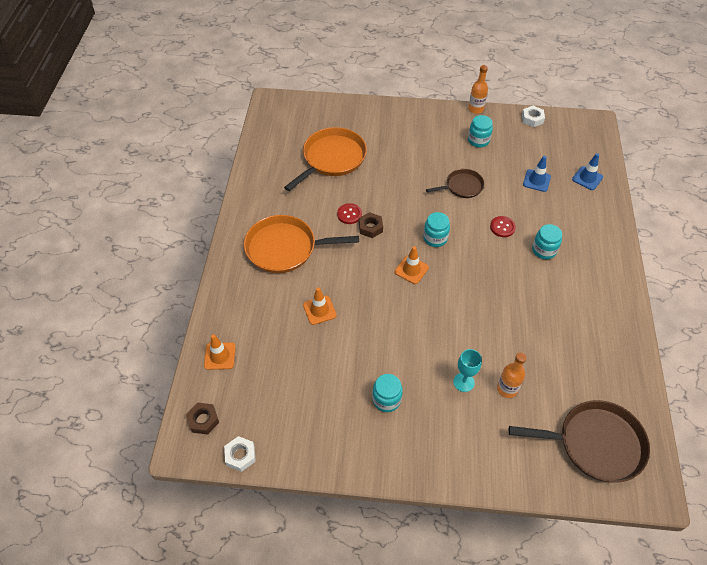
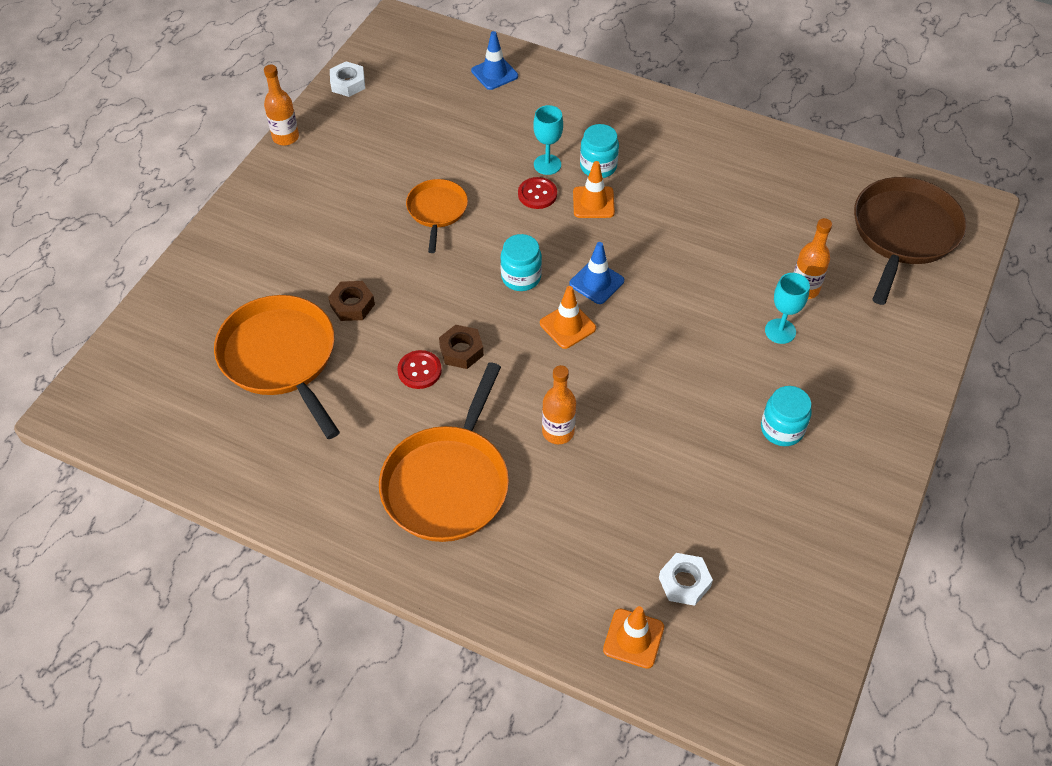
camera: 70 degrees left, 0 degrees up
brown nut [186,402,219,435] -> brown nut moved to [328,281,375,321]
white nut [224,436,256,472] -> white nut moved to [659,553,713,606]
orange traffic cone [303,287,337,325] -> orange traffic cone moved to [573,161,615,218]
brown pan [426,169,484,198] -> orange pan [406,179,468,253]
turquoise jar [468,115,493,147] -> none
blue traffic cone [523,156,551,192] -> blue traffic cone moved to [569,242,624,304]
none -> turquoise goblet [533,105,563,175]
none -> orange bottle [542,365,576,444]

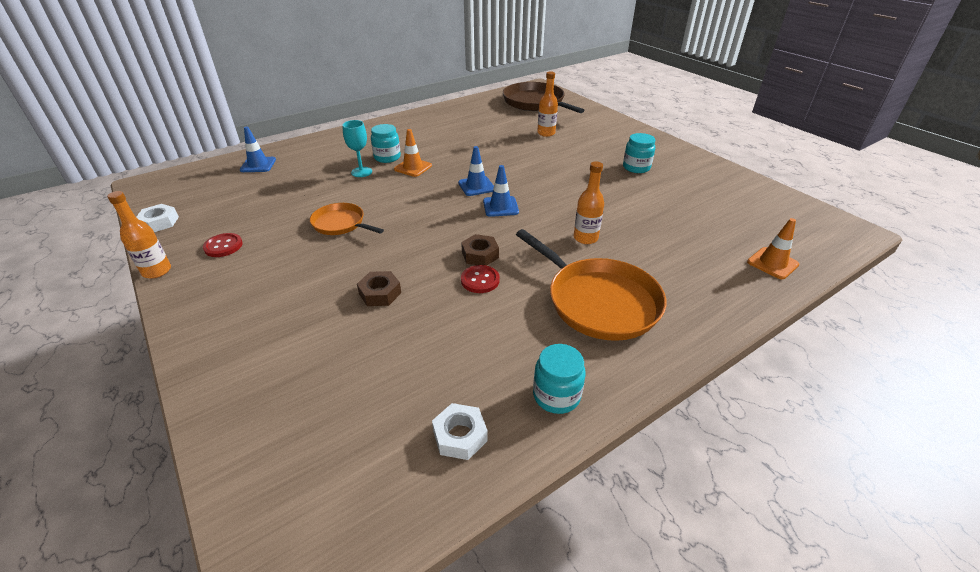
camera: 60 degrees left, 15 degrees down
orange pan [214,295,340,439] -> none
turquoise jar [500,234,542,291] -> turquoise jar moved to [533,344,586,414]
red button [518,177,557,209] -> red button moved to [203,233,243,257]
orange traffic cone [540,286,596,349] -> blue traffic cone [483,165,519,217]
white nut [659,553,713,606] -> white nut moved to [432,403,488,460]
turquoise goblet [765,273,810,344] -> none

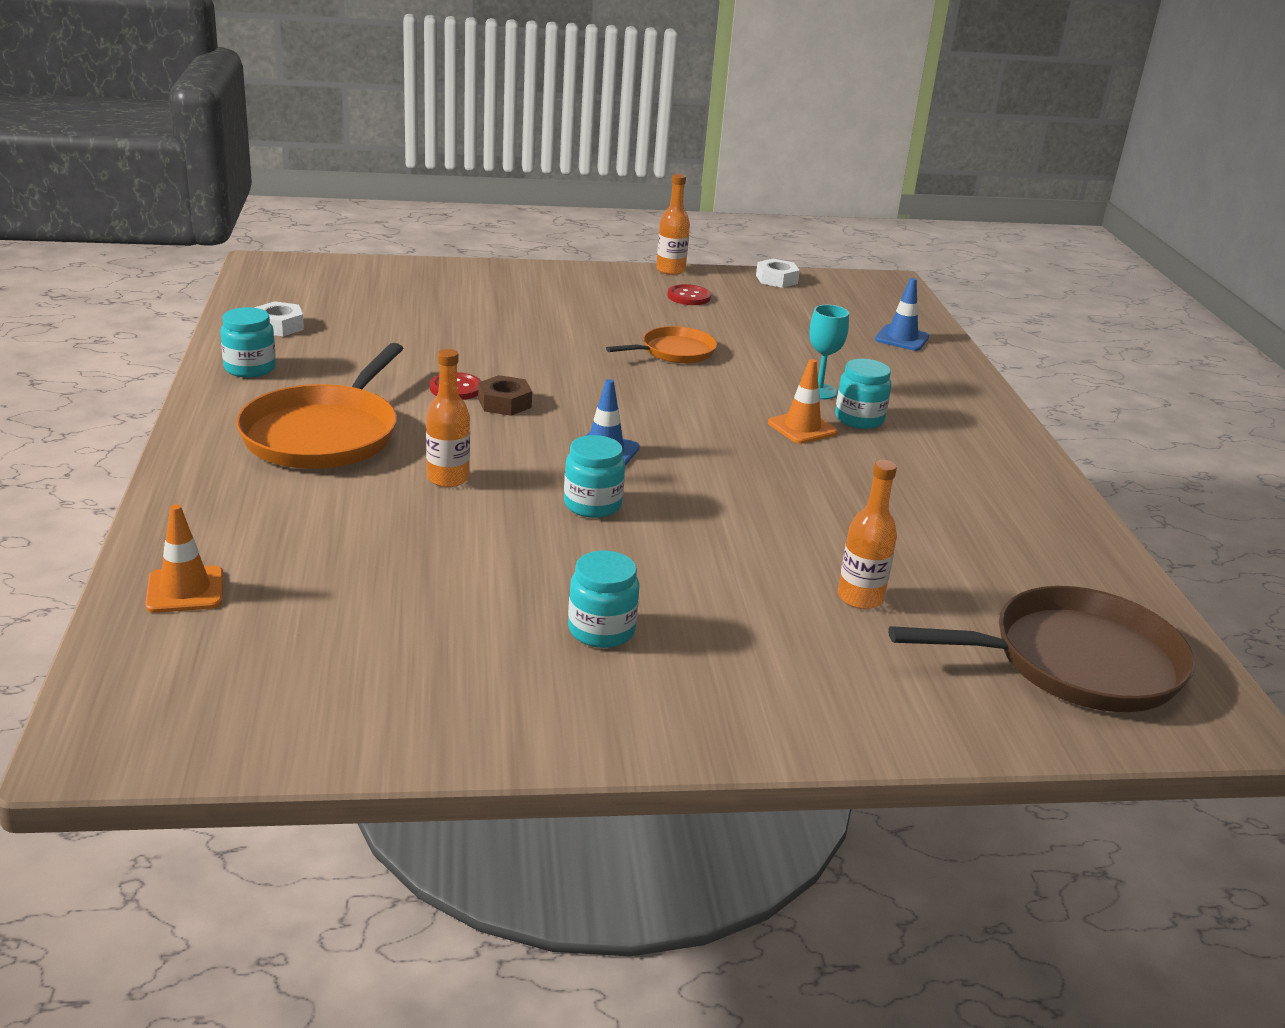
camera: 115 degrees right, 10 degrees down
brown nut [357,271,401,306] -> none
blue traffic cone [458,146,494,196] -> none
orange pan [516,229,666,341] -> orange pan turned 60 degrees counterclockwise [236,343,403,469]
none -> turquoise jar [564,435,625,518]

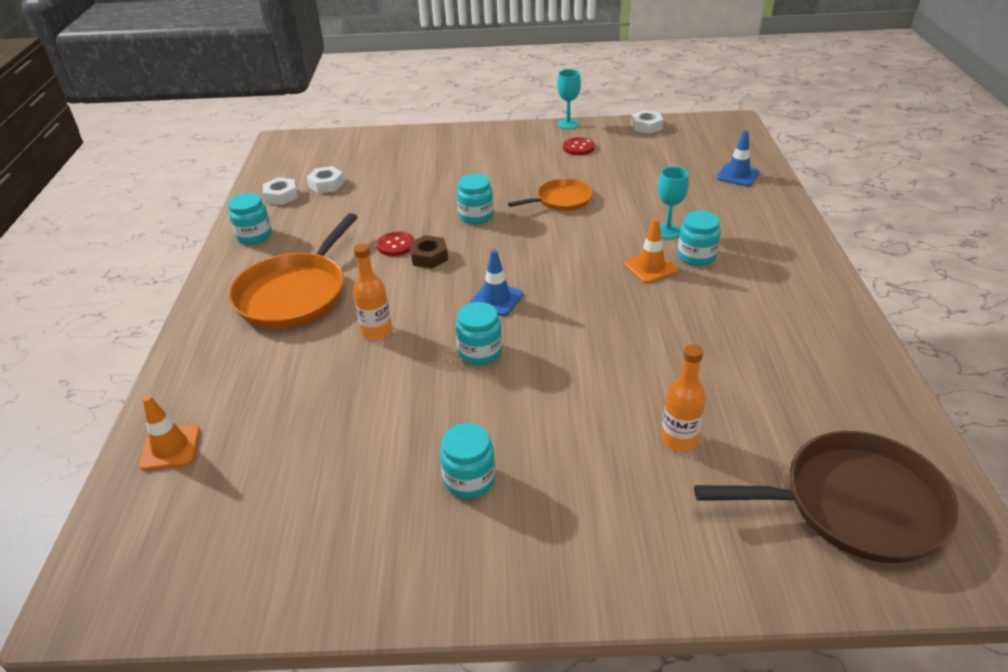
camera: 10 degrees right, 10 degrees up
orange bottle [656,174,690,275] -> turquoise goblet [557,69,581,129]
none -> white nut [307,166,344,194]
none -> turquoise jar [457,174,494,224]

